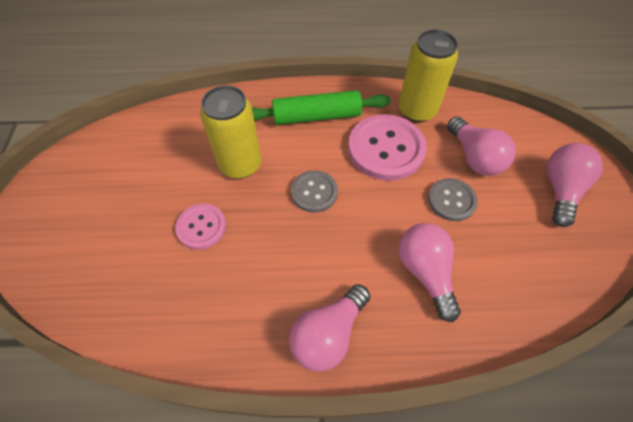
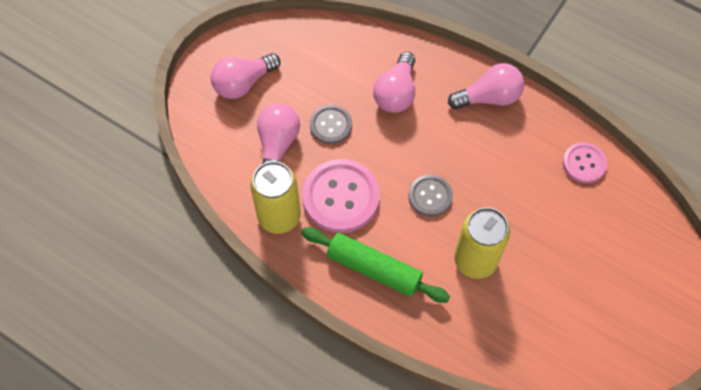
camera: 145 degrees left, 5 degrees up
pink button [175,204,226,250] -> pink button moved to [563,142,607,183]

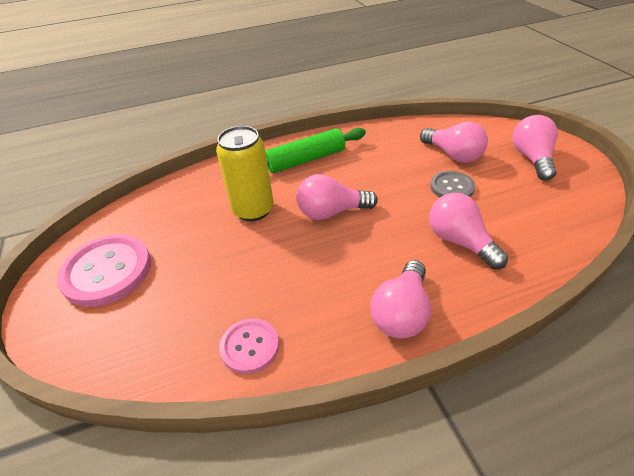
camera: 130 degrees right, 20 degrees down
yellow can [250,161,301,234] -> none
pink button [302,159,380,233] -> pink button moved to [57,234,151,307]
grey button [409,175,453,217] -> pink light bulb [297,174,378,220]

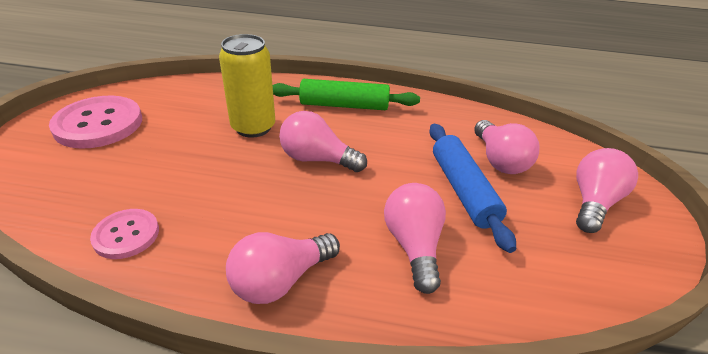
camera: 25 degrees right, 5 degrees down
grey button [430,171,475,197] -> blue rolling pin [429,124,516,253]

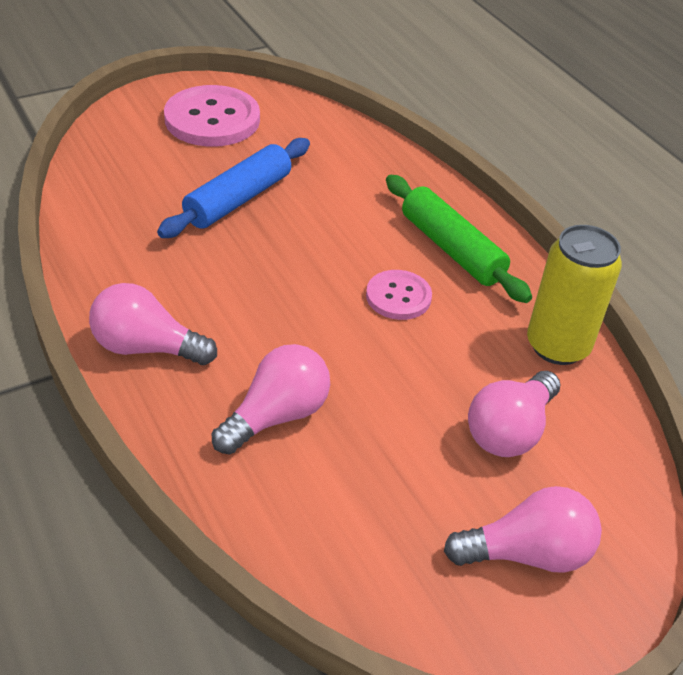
camera: 50 degrees right, 5 degrees up
pink button [90,209,159,259] -> pink button moved to [366,270,432,320]
yellow can [219,34,275,138] -> yellow can moved to [527,225,622,365]
pink light bulb [279,111,367,172] -> none
blue rolling pin [429,124,516,253] -> blue rolling pin moved to [157,138,310,238]

